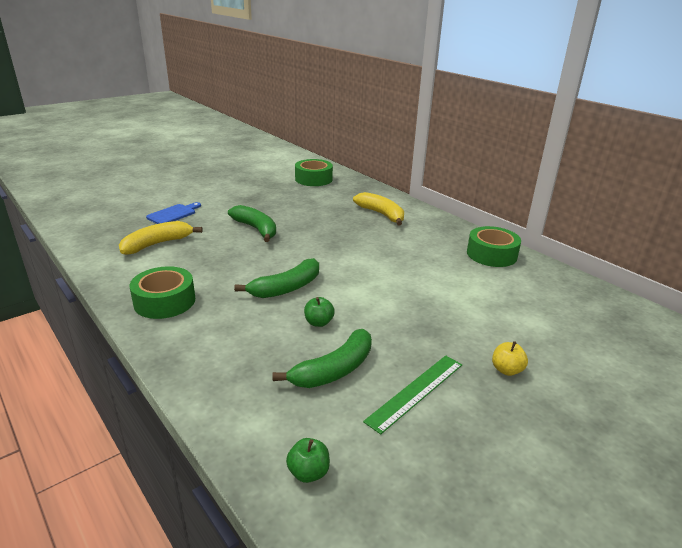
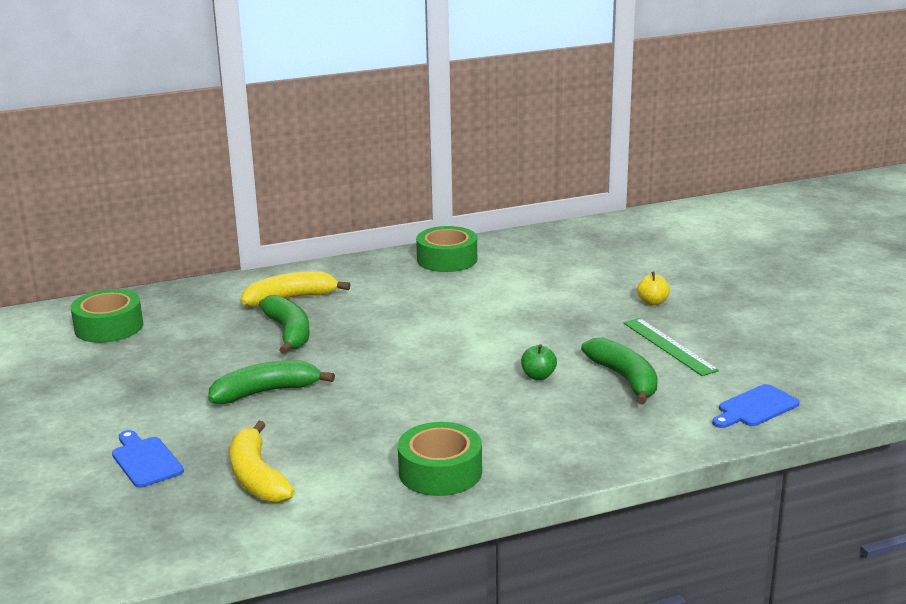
camera: 70 degrees left, 5 degrees down
green banana [234,258,319,298] -> green banana moved to [259,295,310,354]
green apple [286,438,330,483] -> blue cutting board [712,384,800,428]

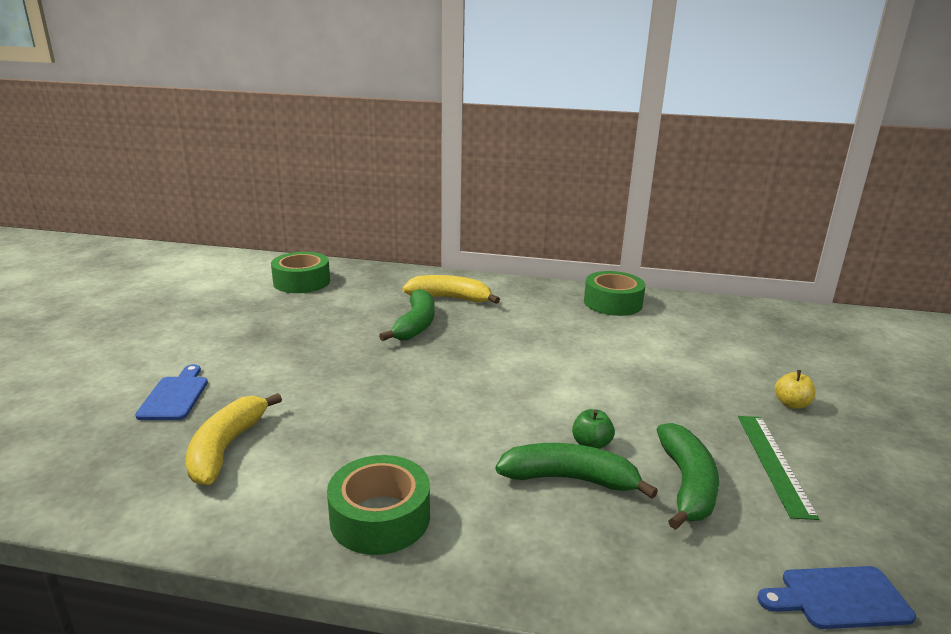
camera: 30 degrees right, 0 degrees up
green banana [208,360,335,404] -> green banana moved to [496,443,658,499]

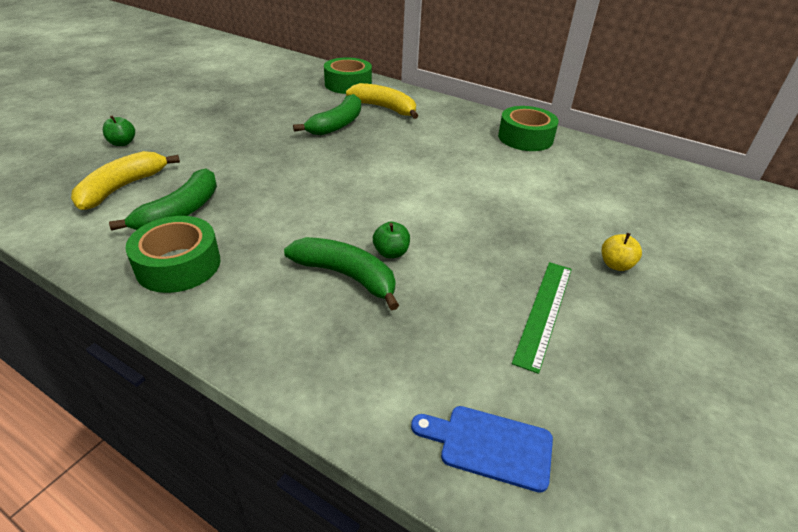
camera: 20 degrees right, 15 degrees up
blue cutting board [135,364,208,420] -> green apple [103,115,135,146]
green tape [271,252,330,293] -> green tape moved to [324,57,372,94]
green banana [656,423,719,530] -> green banana moved to [109,168,217,230]

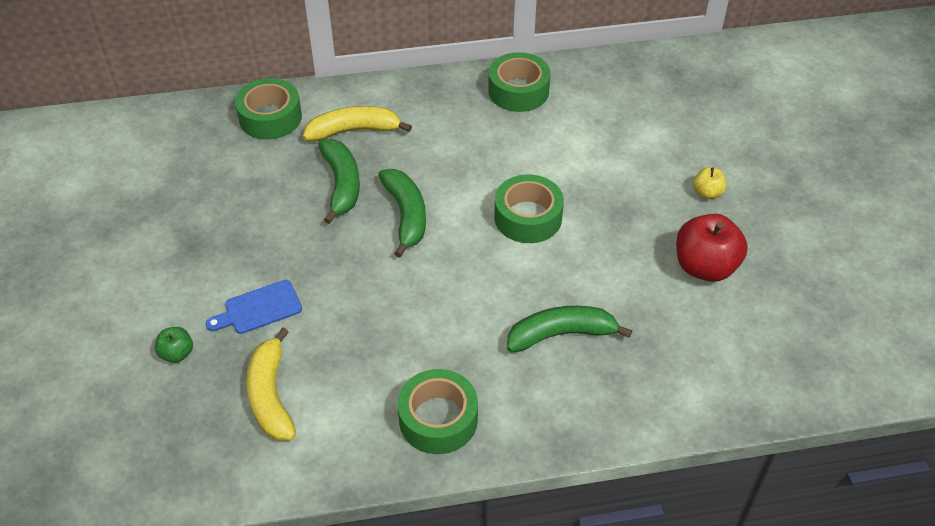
camera: 40 degrees left, 10 degrees up
green banana [109,168,217,230] -> green banana moved to [378,169,426,258]
green apple [373,222,410,258] -> none
blue cutting board [411,406,553,493] -> blue cutting board moved to [206,280,302,334]
green ruler [512,262,572,374] -> red apple [676,214,748,282]
none -> green tape [494,174,564,243]

